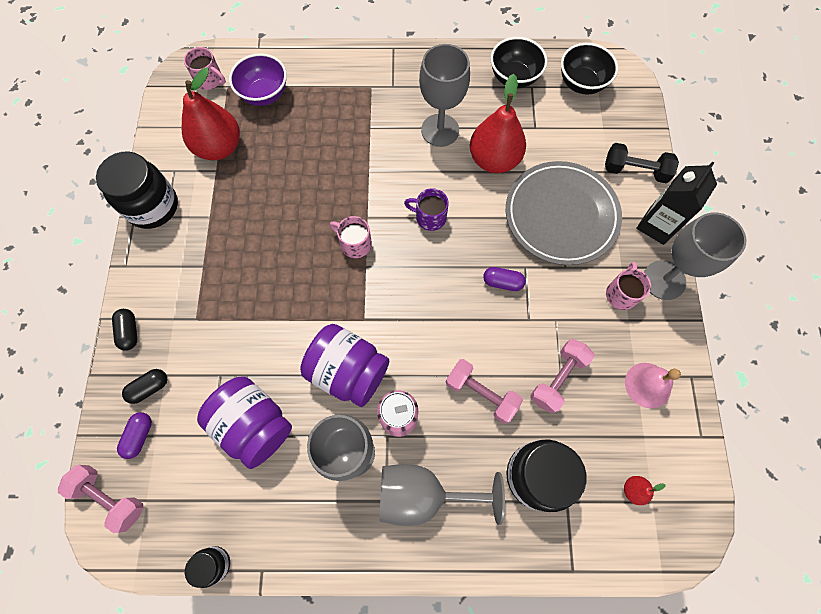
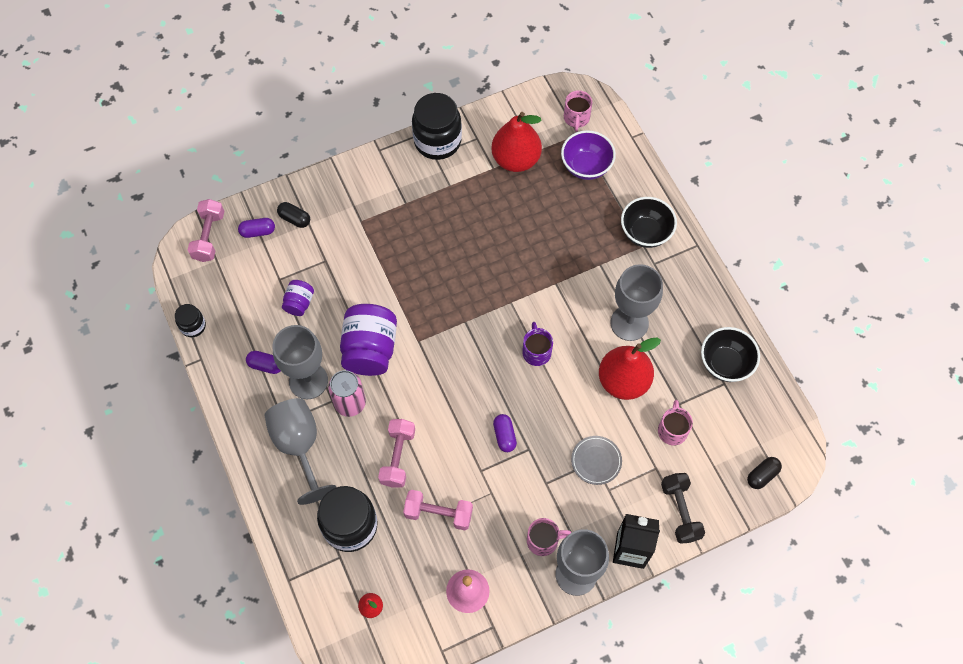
camera: 65 degrees right, 5 degrees down
black capsule [112,309,137,351] -> black capsule moved to [747,457,782,489]
purple jar [197,376,292,469] -> purple jar [282,280,314,316], size x0.51
pink mug [330,216,372,258] -> pink mug moved to [658,400,693,446]
grey plate [506,161,622,265] -> grey plate [571,436,622,485], size x0.44
black bowl [561,43,618,95] -> black bowl moved to [621,197,677,248]
none -> purple capsule [246,351,281,374]

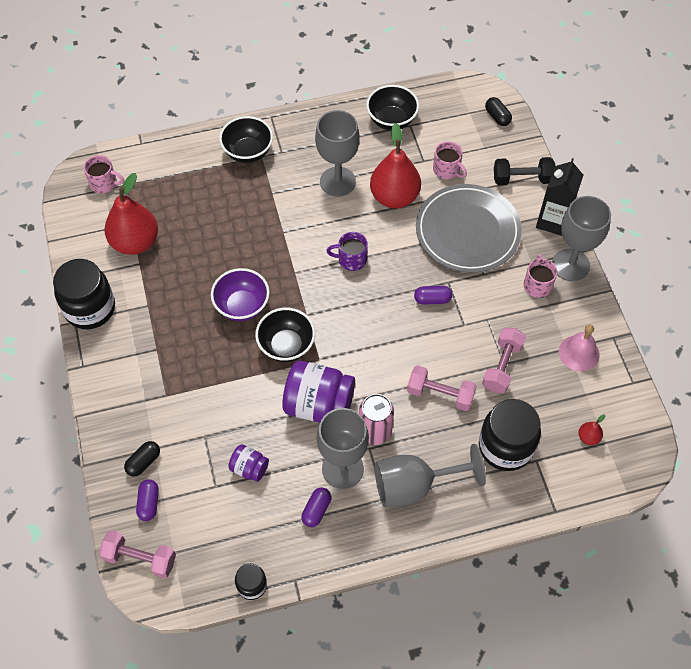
camera: 80 degrees left, 5 degrees down
purple bowl [561,130,616,180] -> purple bowl moved to [211,268,270,321]
grey plate [571,436,622,485] -> grey plate [416,184,522,273], size x2.25
pink mug [658,400,693,446] -> pink mug turned 150 degrees counterclockwise [433,141,467,179]
none -> black bowl [255,308,315,362]

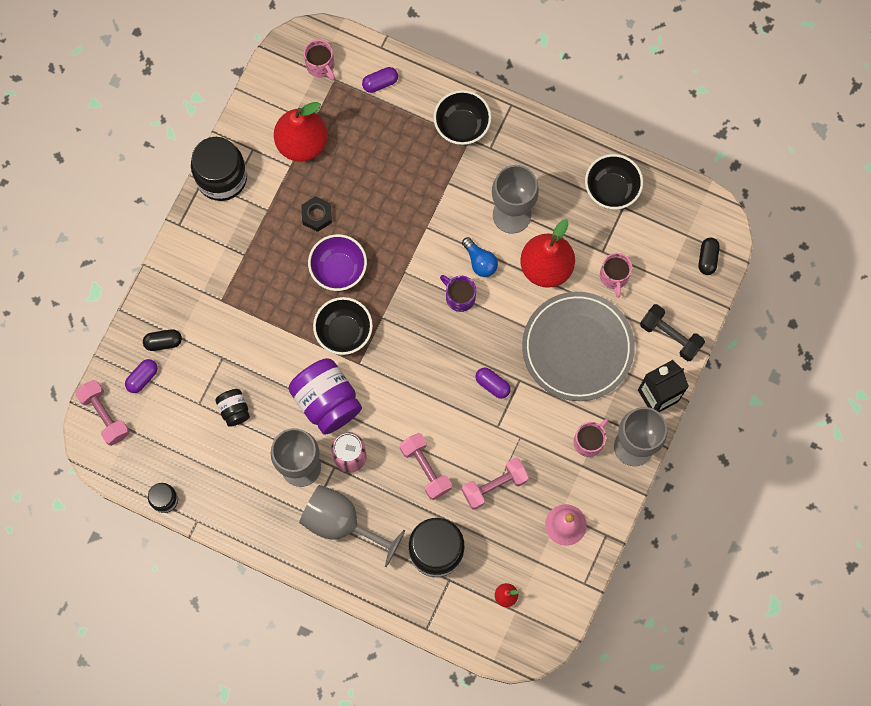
camera: 40 degrees right, 15 degrees up
purple jar [228,445,269,482] -> black jar [215,389,250,427]
purple capsule [301,487,331,527] -> purple capsule moved to [362,67,398,93]
none -> black nut [301,196,332,232]
none -> blue light bulb [462,237,498,277]

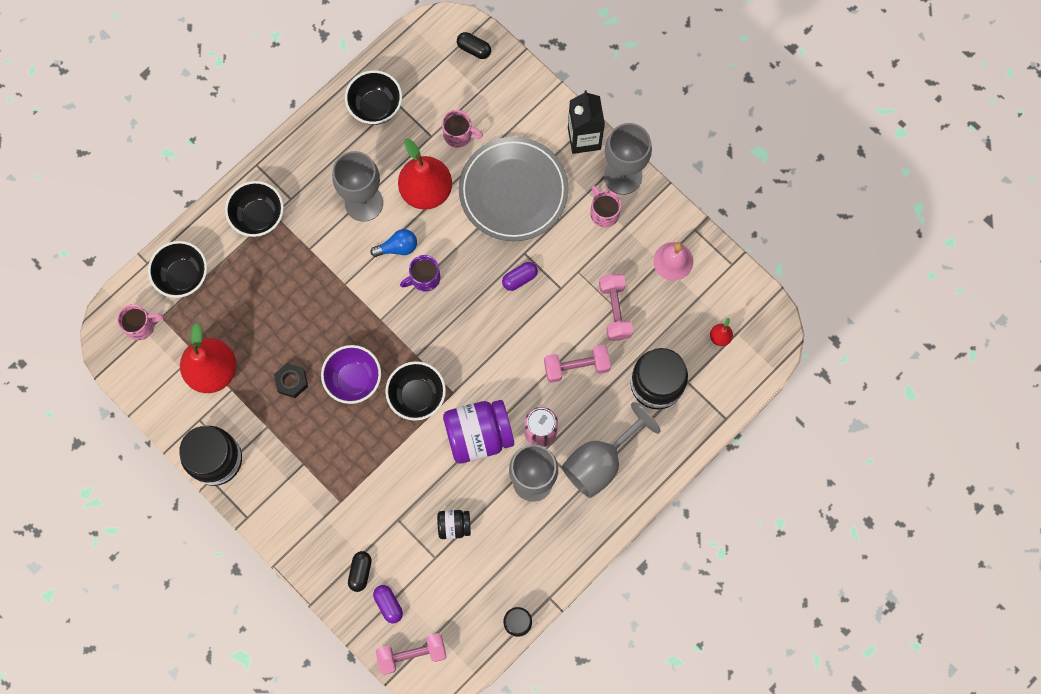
camera: 70 degrees left, 0 degrees up
purple capsule [362,67,398,93] -> black bowl [148,241,207,298]
black dumbbell [640,304,705,361] -> none

